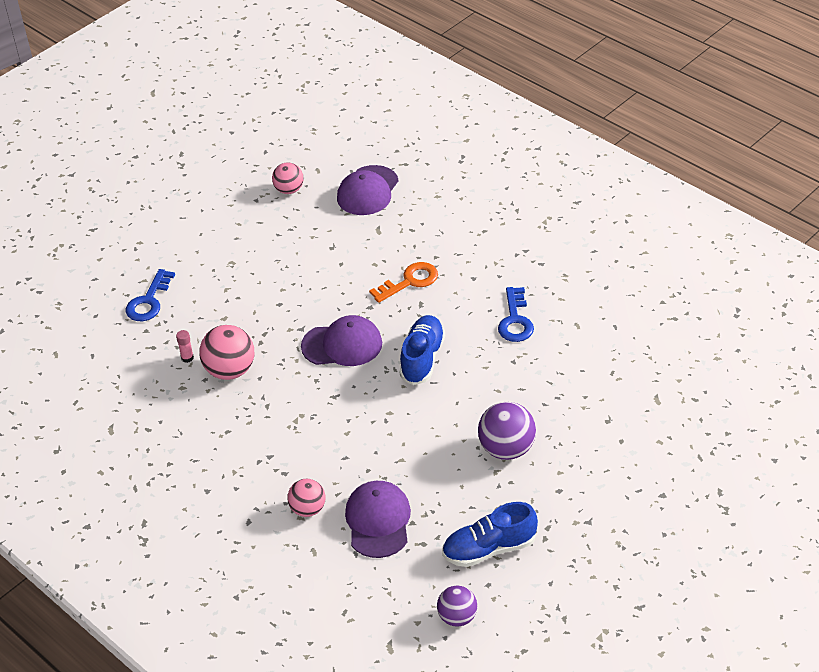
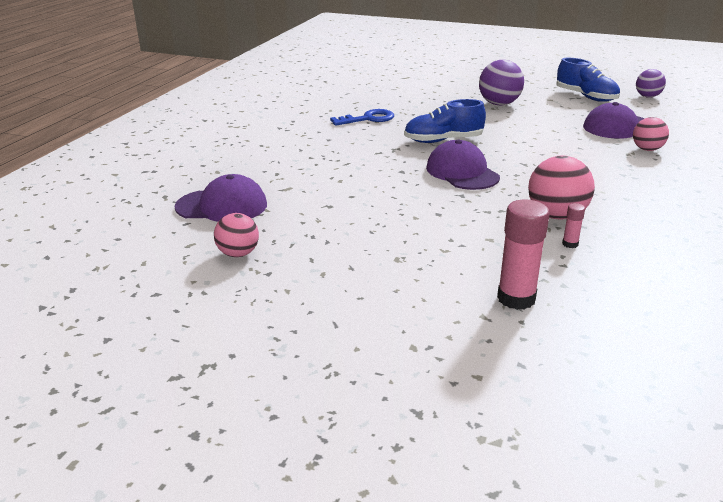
camera: 115 degrees left, 15 degrees down
blue key [126,269,175,321] -> pink glue stick [497,200,550,310]
orange key [369,262,438,303] -> none

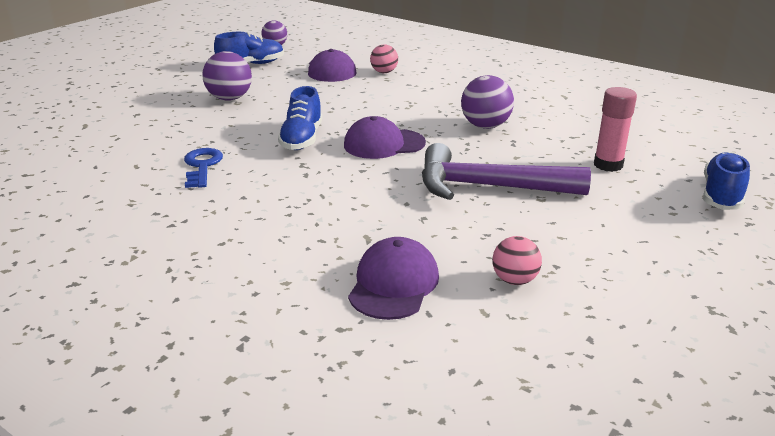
camera: 75 degrees left, 0 degrees up
pink ball [528,156,595,220] -> purple ball [461,75,514,129]
pink glue stick [562,203,585,248] -> none
none -> purple hammer [422,143,591,200]
none -> blue shoe [703,152,750,210]

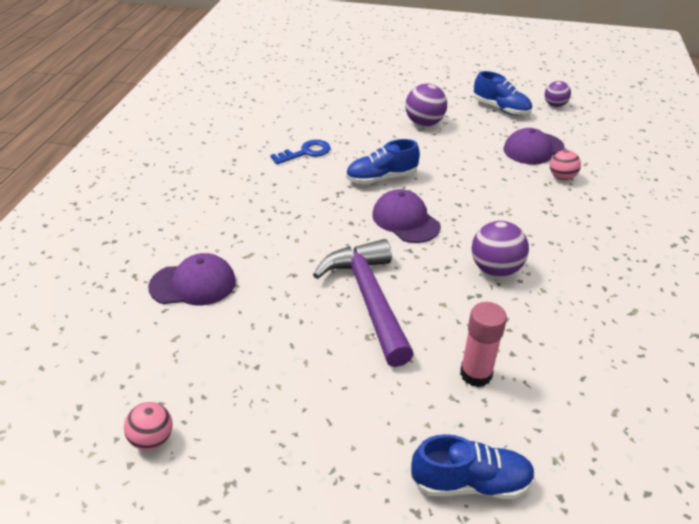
camera: 65 degrees right, 10 degrees up
pink ball [492,236,542,285] -> pink ball moved to [124,402,173,450]

